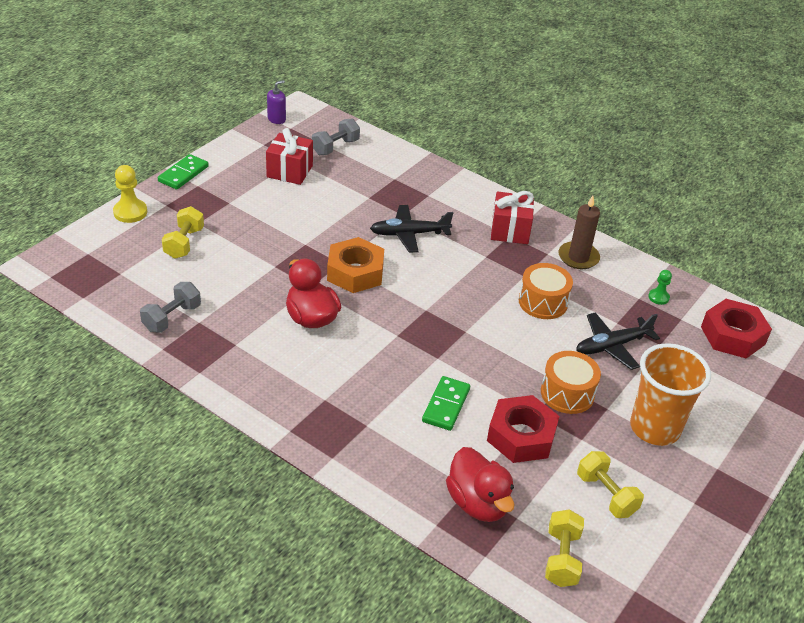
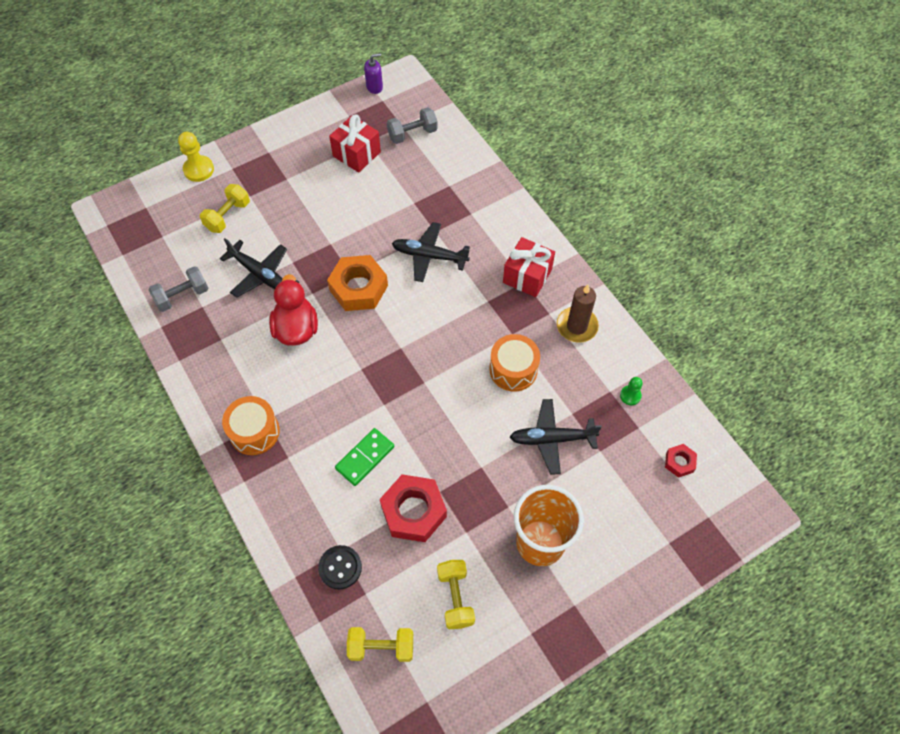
camera: 25 degrees right, 20 degrees up
green domino [158,154,209,190] -> none
red duck [446,447,515,522] -> black button [318,545,362,589]
orange drum [541,351,601,414] -> orange drum moved to [222,396,280,455]
yellow dumbbell [545,509,584,587] -> yellow dumbbell turned 60 degrees clockwise [347,627,413,662]
red nut [701,299,772,359] -> red nut [665,444,697,478], size x0.50
none -> black plane [220,238,287,298]

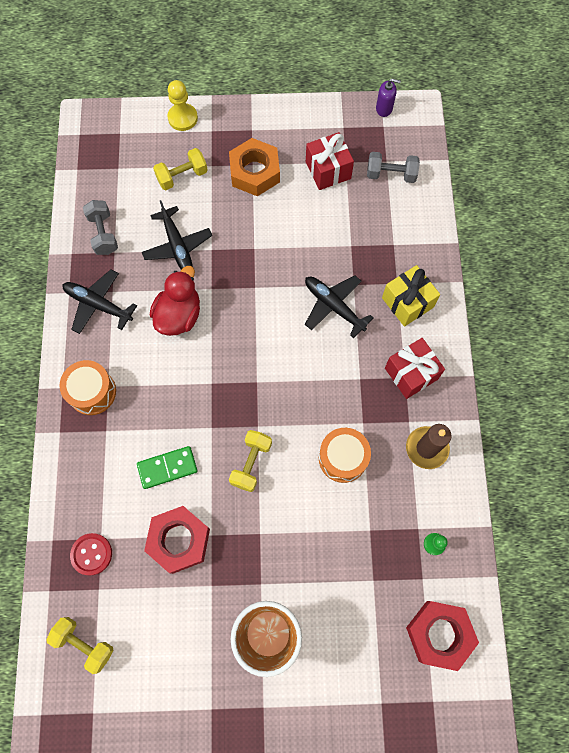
camera: 30 degrees right, 10 degrees up
grey dumbbell [148,266,208,312] -> grey dumbbell turned 75 degrees clockwise [83,200,118,255]
black button [318,545,362,589] -> red button [70,533,112,576]
orange nut [327,255,388,311] -> orange nut moved to [229,138,280,196]
yellow dumbbell [437,560,475,629] -> yellow dumbbell moved to [229,430,272,492]
black plane [510,399,602,475] -> black plane moved to [62,270,137,334]
red nut [665,444,697,478] -> red nut [406,601,479,671], size x2.00
none -> yellow gift [382,265,440,327]

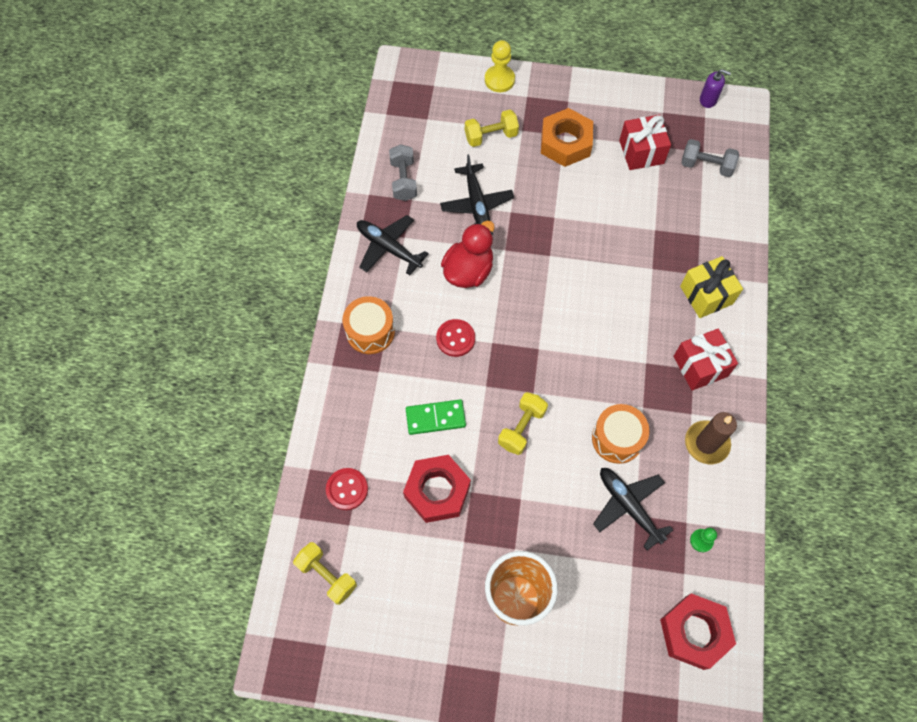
camera: 10 degrees right, 5 degrees down
black plane [305,275,373,338] -> black plane moved to [593,468,673,550]
none -> red button [436,319,475,357]

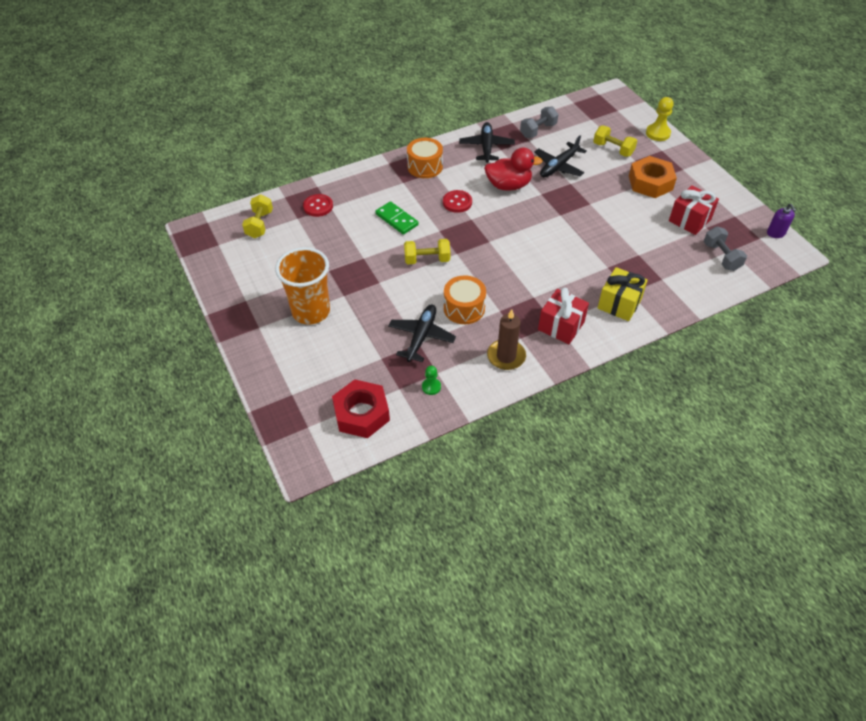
camera: 55 degrees right, 15 degrees down
red nut [403,455,471,523] -> none

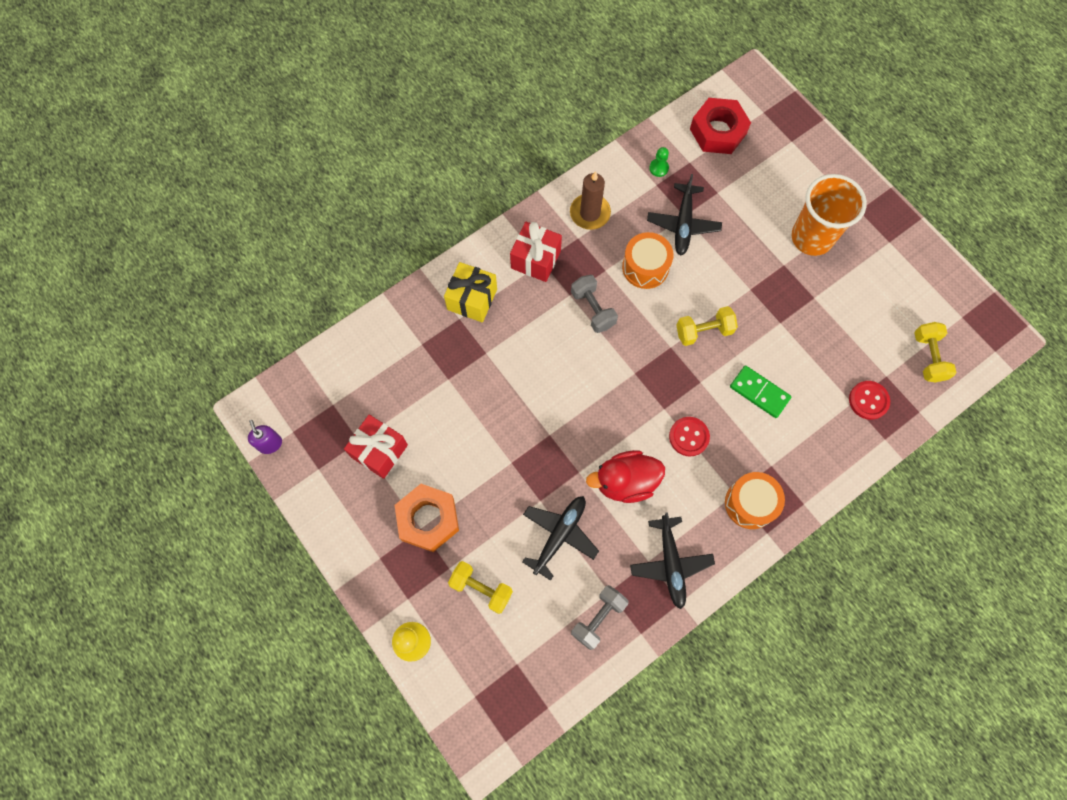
camera: 170 degrees right, 20 degrees up
grey dumbbell [704,226,747,271] -> grey dumbbell moved to [571,275,618,333]

